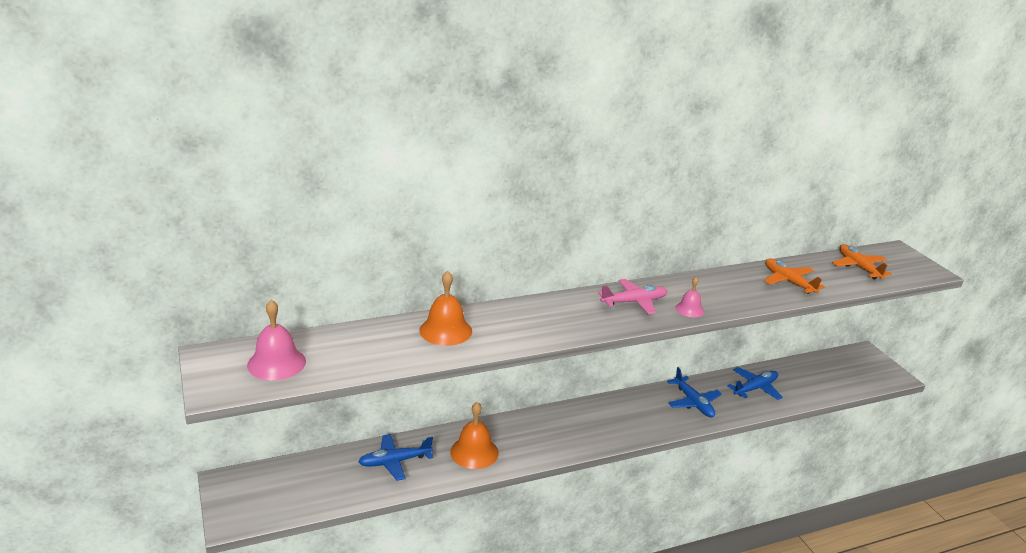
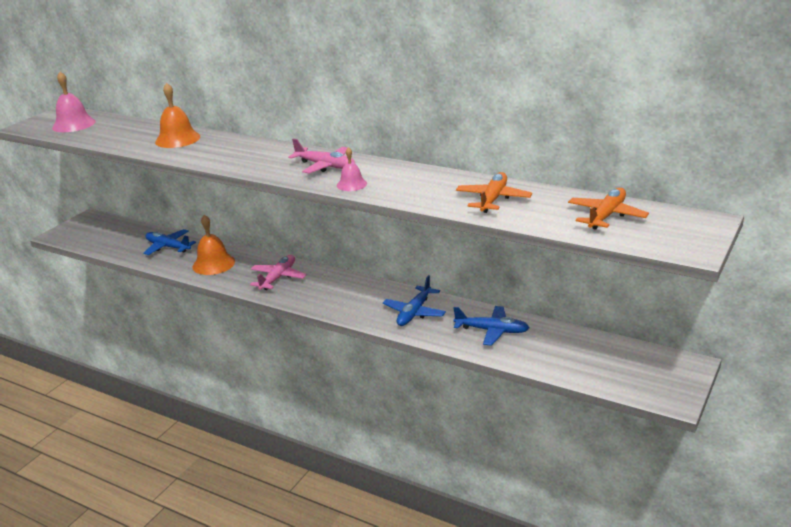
camera: 55 degrees right, 0 degrees up
none -> pink plane [250,255,307,290]

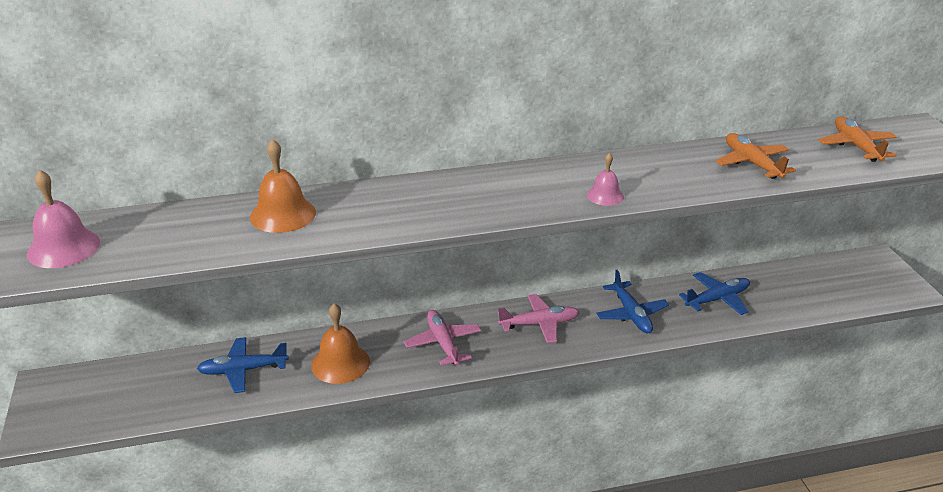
camera: 45 degrees left, 5 degrees up
pink plane [288,138,355,174] -> pink plane moved to [498,294,580,343]

